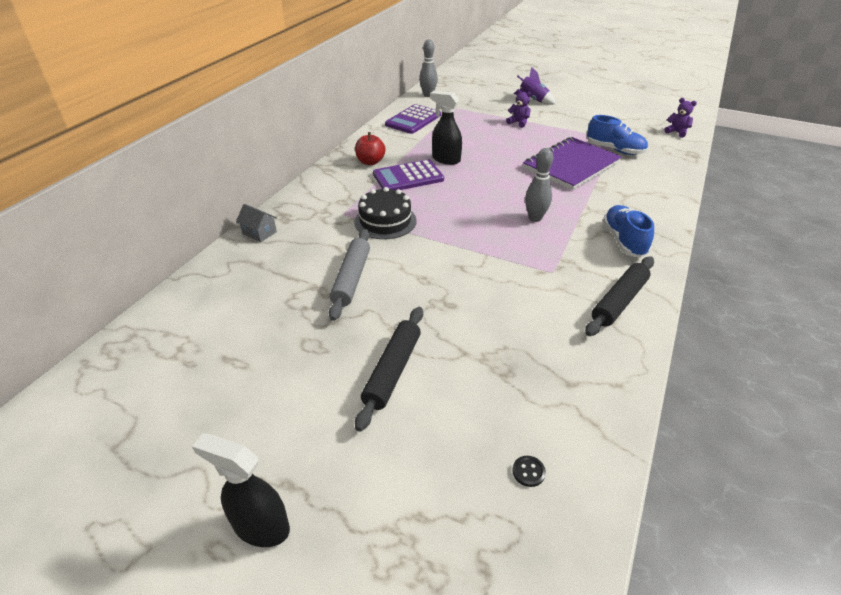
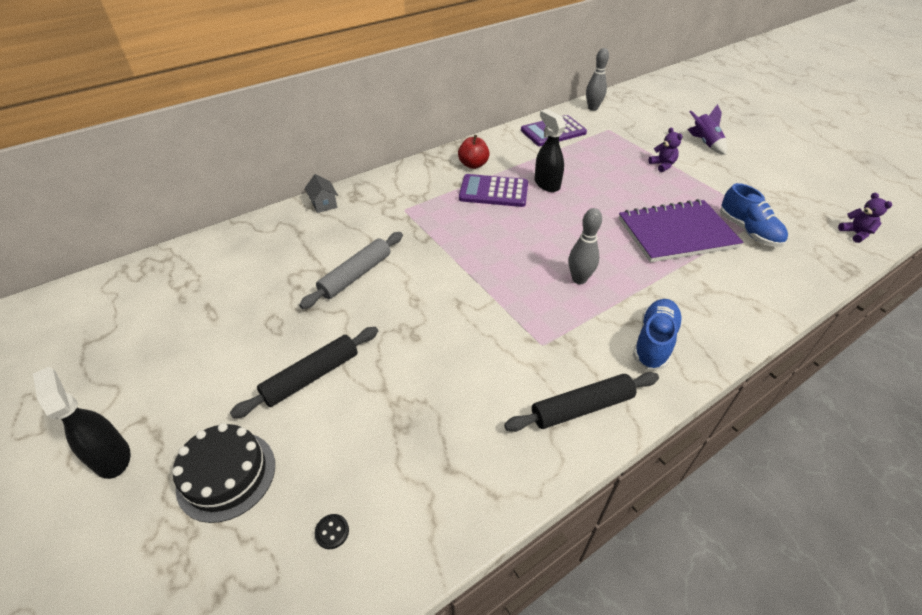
camera: 30 degrees right, 5 degrees up
black cake [354,187,416,239] -> black cake moved to [172,423,275,523]

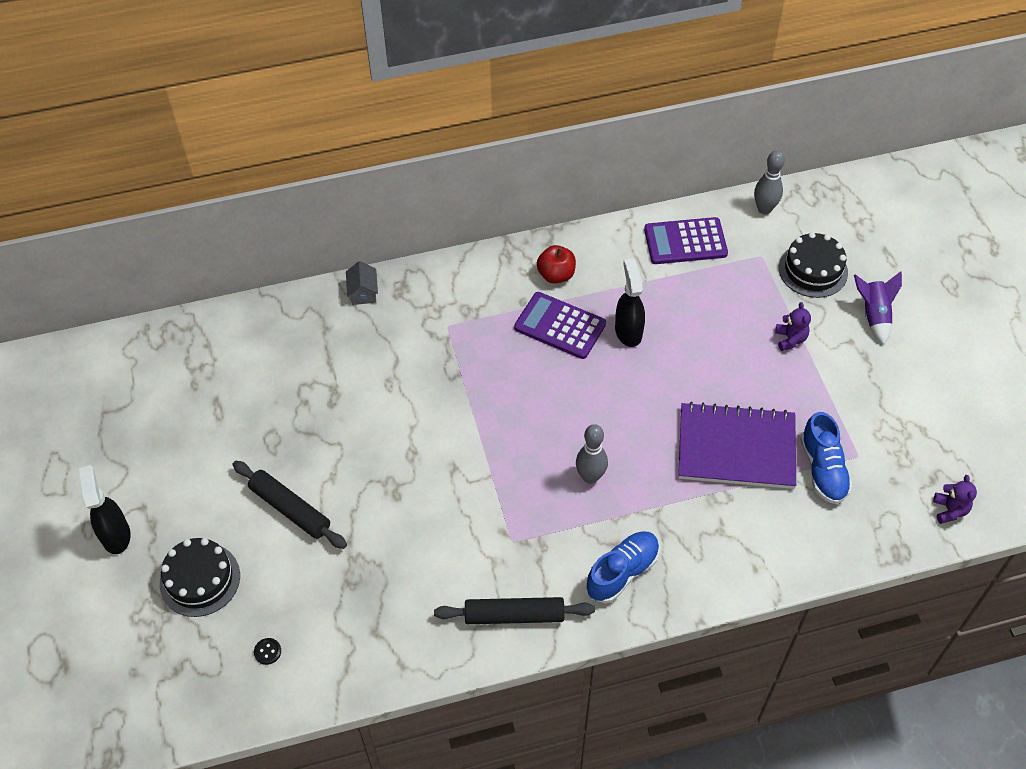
camera: 20 degrees right, 10 degrees up
black rolling pin [230,327,378,419] -> black rolling pin turned 60 degrees clockwise [232,461,347,549]
grey rolling pin [299,232,403,309] -> none
none -> black cake [779,232,848,298]

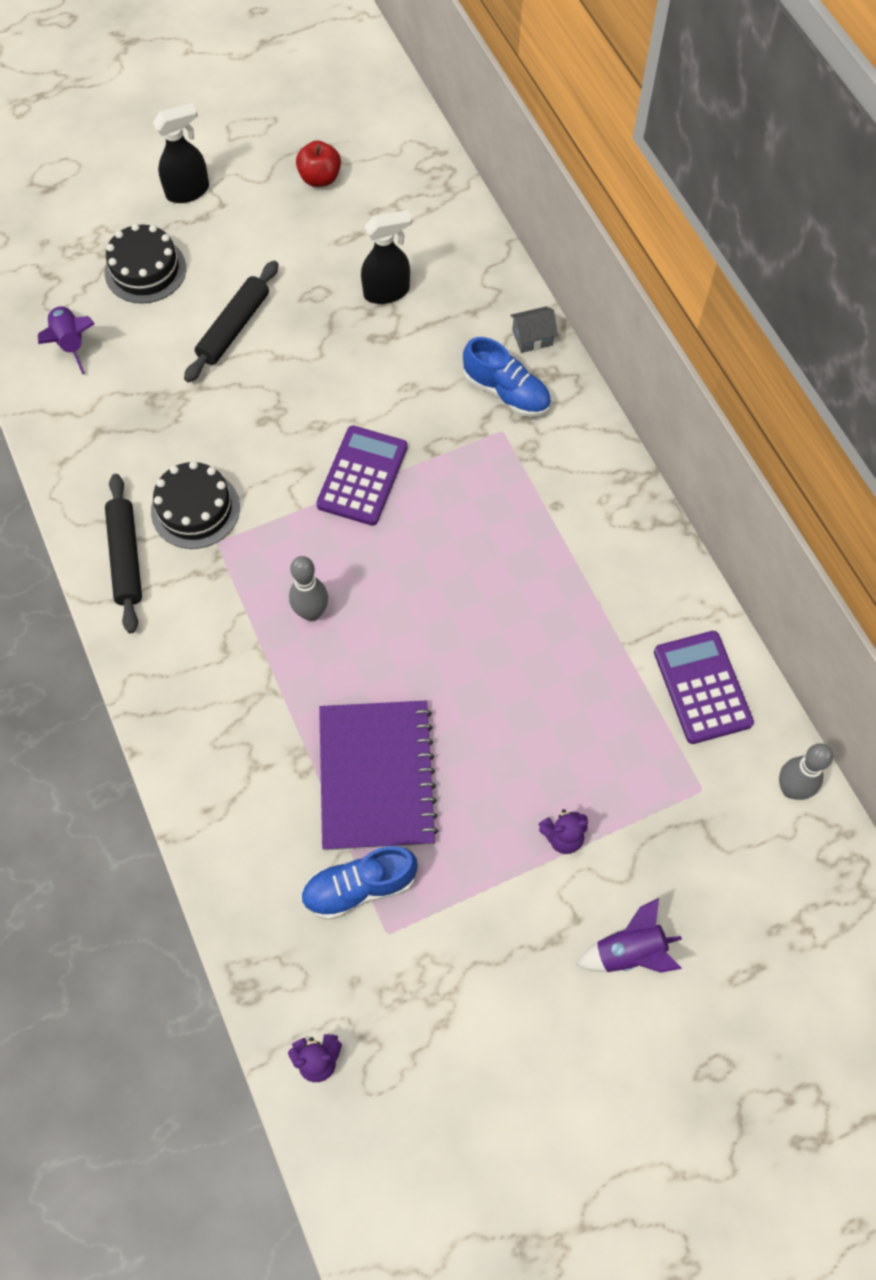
camera: 80 degrees right, 10 degrees up
black button [254,638,281,665] -> purple rocket [38,305,95,375]
purple calculator [514,292,606,359] -> purple calculator moved to [316,425,408,526]
red apple [537,245,576,283] -> red apple moved to [296,140,341,187]
blue shoe [586,531,660,603] -> blue shoe moved to [463,337,551,417]
black spray bottle [615,258,645,347] -> black spray bottle moved to [361,210,412,304]
black cake [779,232,848,298] -> black cake moved to [151,461,240,549]

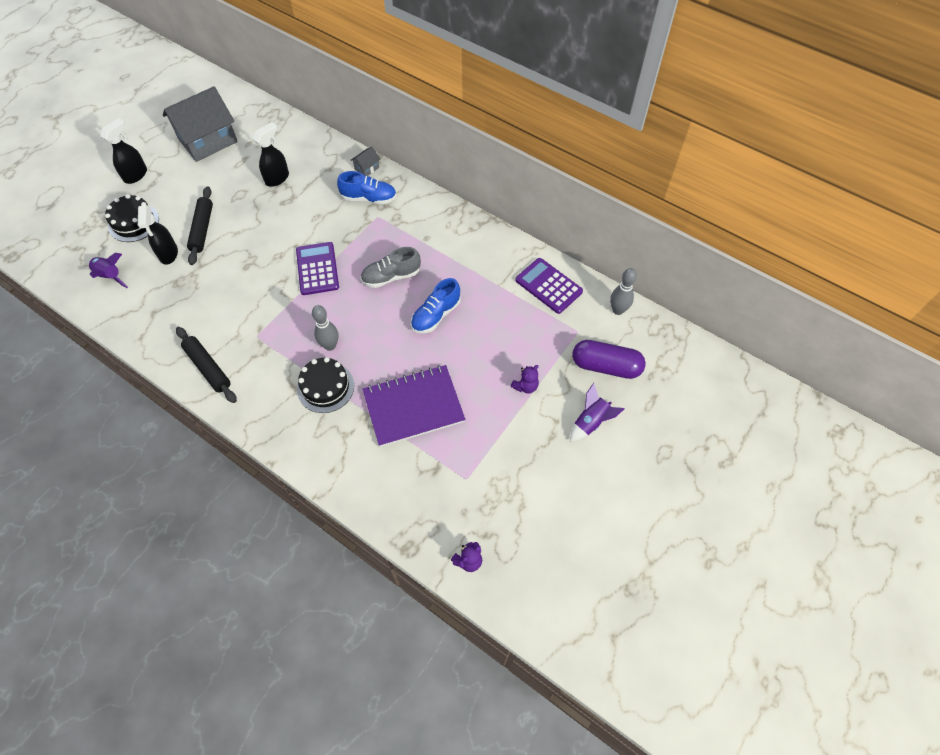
camera: 30 degrees left, 5 degrees down
black cake [151,461,240,549] -> black cake moved to [297,357,354,413]
red apple [296,140,341,187] -> grey house [163,86,238,162]
blue shoe [301,846,418,920] -> blue shoe moved to [411,278,461,333]
purple notebook [319,701,439,851] -> purple notebook turned 75 degrees counterclockwise [363,365,465,447]
none -> black spray bottle [138,205,178,265]
none -> grey shoe [360,247,421,288]
none -> purple capsule [572,340,646,379]

